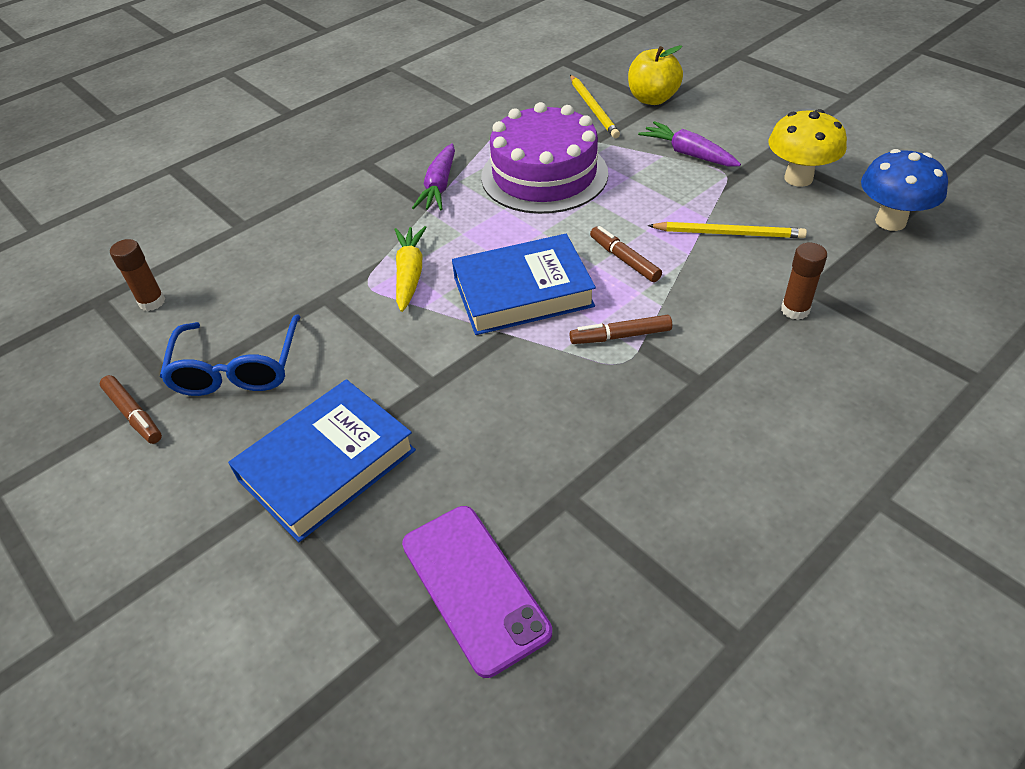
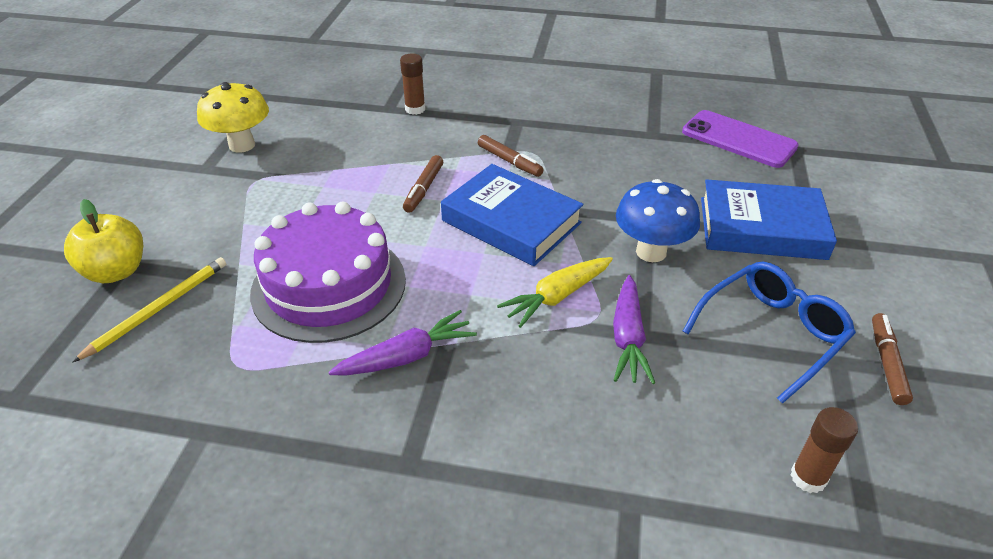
camera: 130 degrees left, 5 degrees down
purple phone [402,506,552,678] -> purple phone turned 75 degrees counterclockwise [682,110,799,168]
purple carrot [638,121,741,167] -> purple carrot moved to [613,275,655,384]
yellow pencil [648,222,807,238] -> none
blue mushroom [861,149,948,231] -> blue mushroom moved to [616,179,700,262]

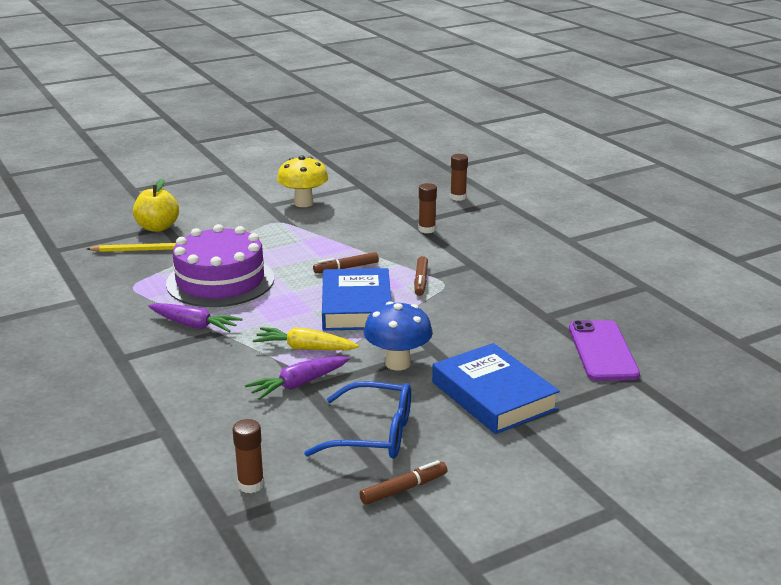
camera: 50 degrees right, 15 degrees down
none -> brown glue stick [450,154,468,201]

